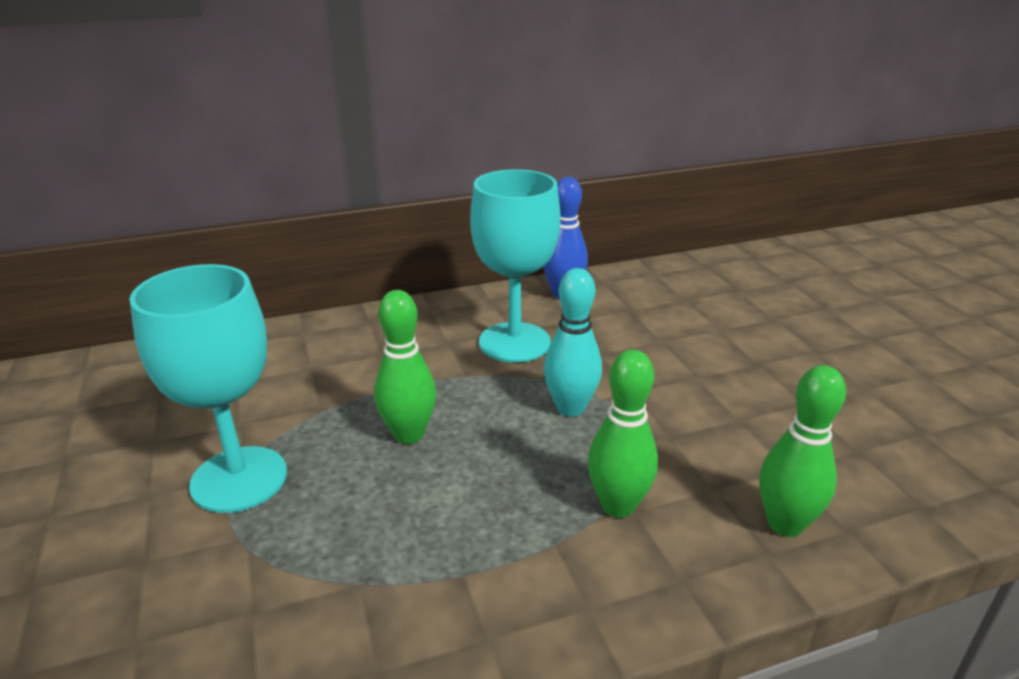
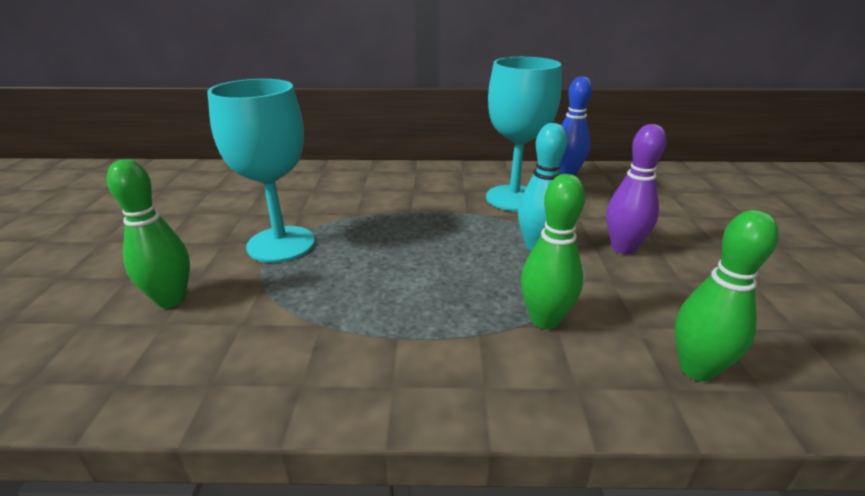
camera: 20 degrees right, 0 degrees up
green bowling pin [374,290,436,444] -> green bowling pin moved to [107,159,190,308]
none -> purple bowling pin [606,124,667,254]

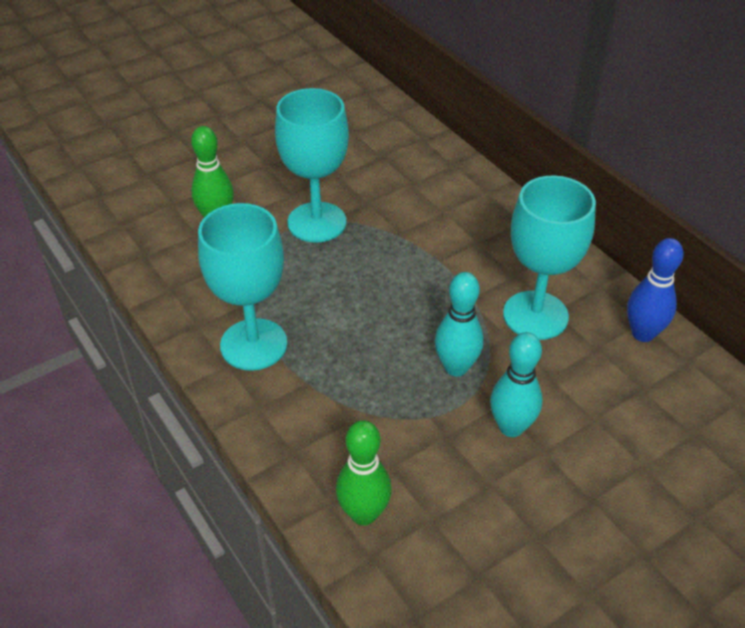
camera: 55 degrees right, 15 degrees up
green bowling pin [521,174,585,329] -> none
purple bowling pin [606,124,667,254] -> turquoise bowling pin [490,332,542,437]
none -> turquoise goblet [198,203,287,371]

